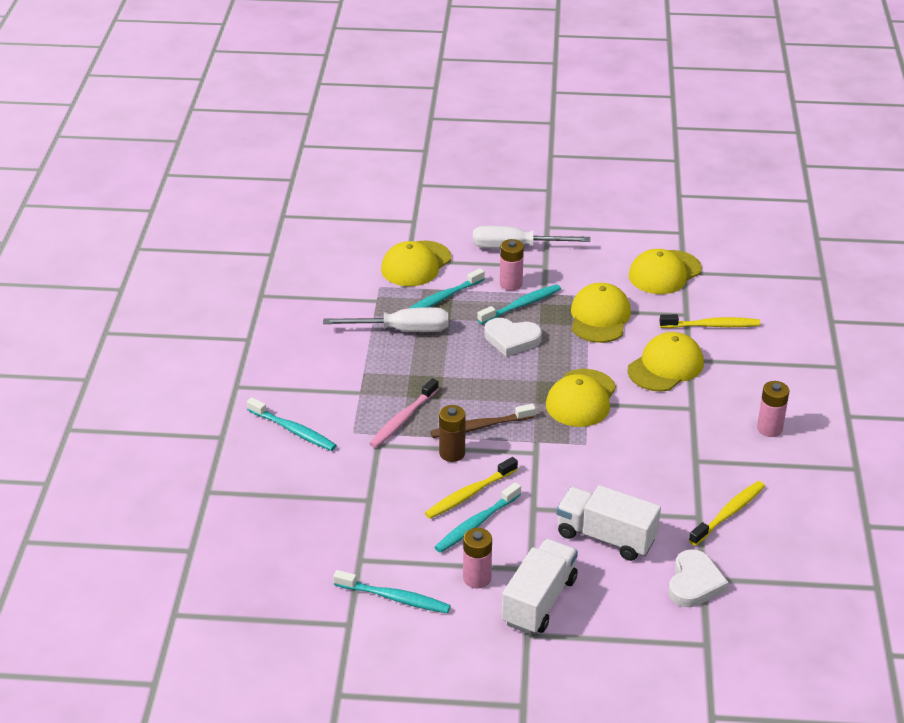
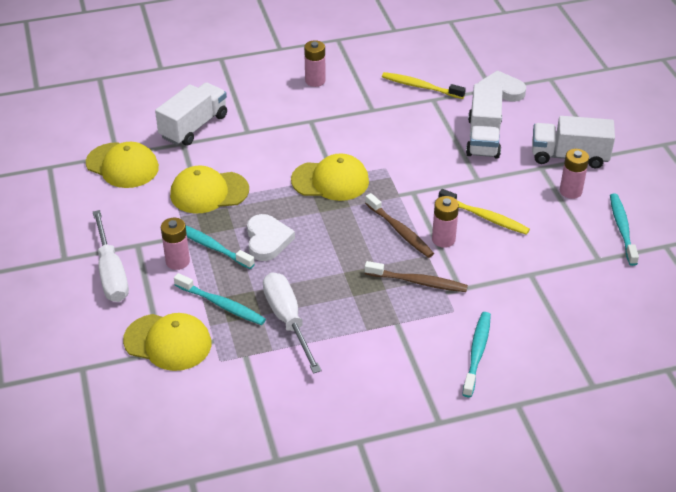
camera: 110 degrees left, 5 degrees up
pink toothbrush [369,378,439,448] -> brown toothbrush [365,261,468,292]
turquoise toothbrush [435,482,521,553] -> none
brown battery [439,405,466,462] -> pink battery [432,196,459,248]
yellow cap [627,332,704,392] -> none
yellow toothbrush [659,314,760,328] -> white truck [155,82,227,146]

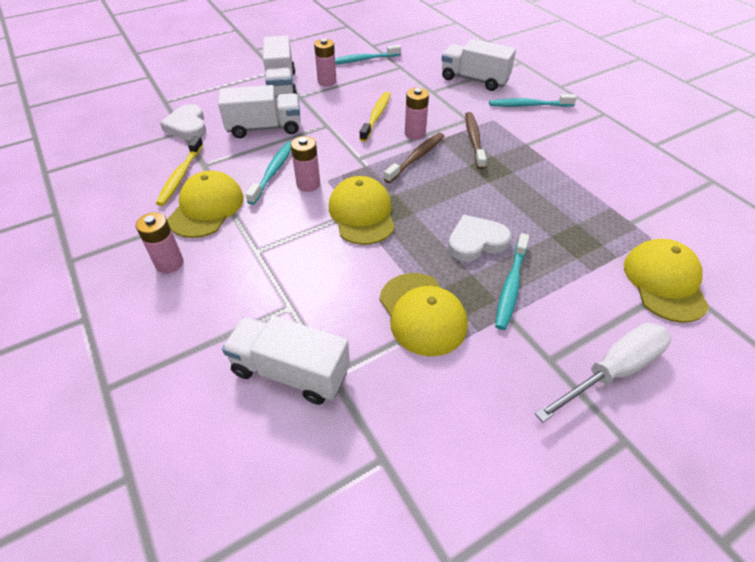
camera: 105 degrees left, 5 degrees up
yellow cap [86,142,159,188] -> yellow cap moved to [167,171,244,238]
pink battery [161,218,190,270] -> pink battery moved to [291,136,320,192]
turquoise toothbrush [174,273,266,325] -> turquoise toothbrush moved to [245,142,291,205]
white screwdriver [263,272,322,374] -> none
none -> white truck [442,39,516,91]

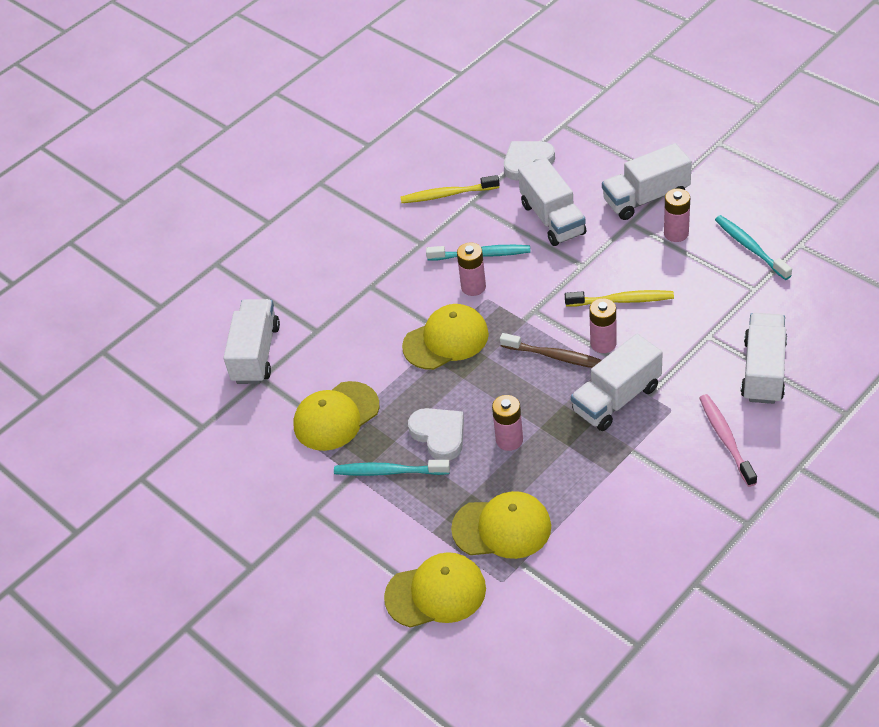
camera: 80 degrees right, 0 degrees up
pink battery [136,212,184,273] -> pink battery moved to [492,395,523,451]
yellow cap [167,171,244,238] -> yellow cap moved to [451,491,551,559]
brown toothbrush [465,112,486,169] -> white truck [571,334,663,431]
turquoise toothbrush [489,94,577,107] -> pink toothbrush [700,394,757,487]
white screwdriver [535,323,671,423] -> none

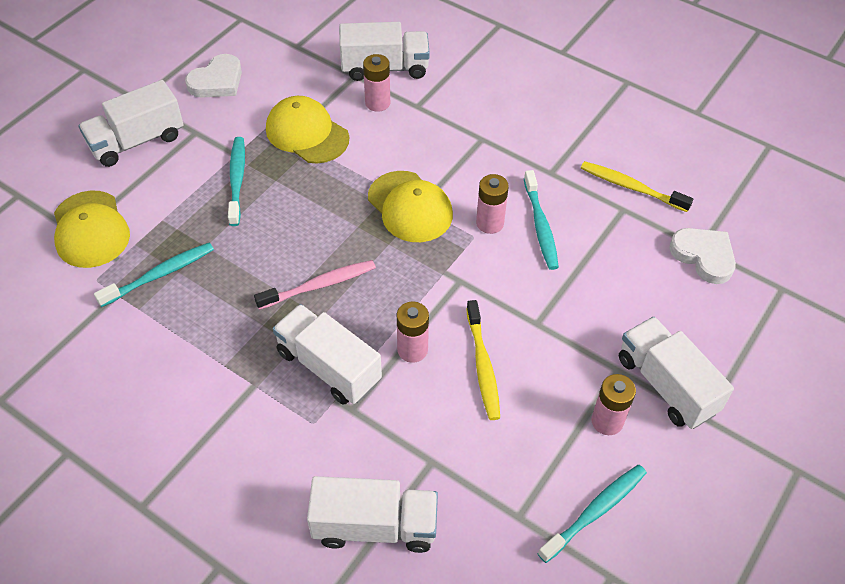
camera: 75 degrees right, 5 degrees up
yellow toothbrush [400,175,500,203] -> yellow toothbrush turned 45 degrees counterclockwise [581,161,693,212]
white heart [408,408,464,461] -> white heart moved to [185,54,242,98]
yellow cap [451,491,551,559] -> turquoise toothbrush [94,243,214,307]
pink battery [492,395,523,451] -> pink battery moved to [363,54,390,112]
brown toothbrush [500,333,602,368] -> none
white truck [518,158,586,246] -> white truck moved to [78,80,184,167]
pink toothbrush [700,394,757,487] -> pink toothbrush moved to [254,260,376,310]

